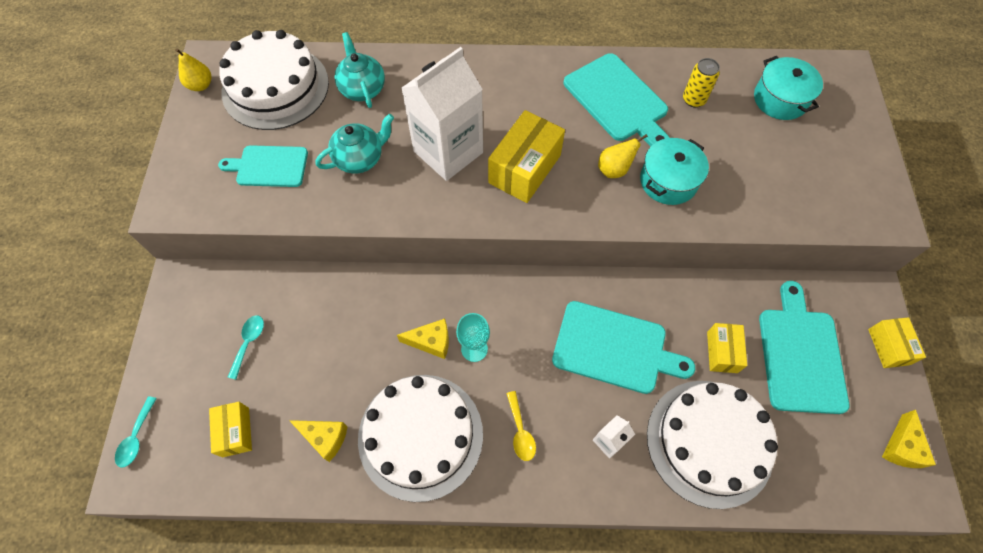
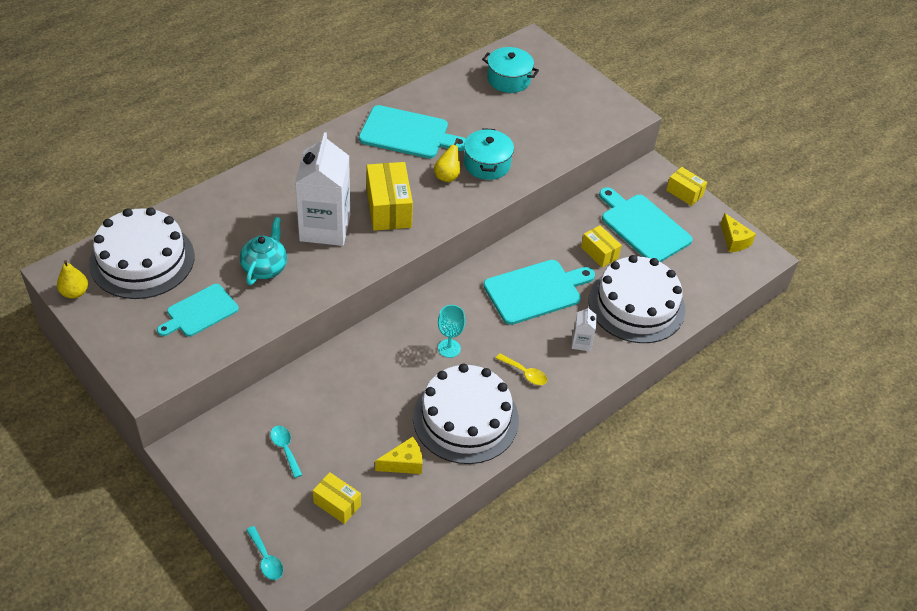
camera: 45 degrees left, 15 degrees down
turquoise teapot [335,32,385,108] -> none
yellow cheese [397,319,449,359] -> none
yellow can [683,58,720,107] -> none

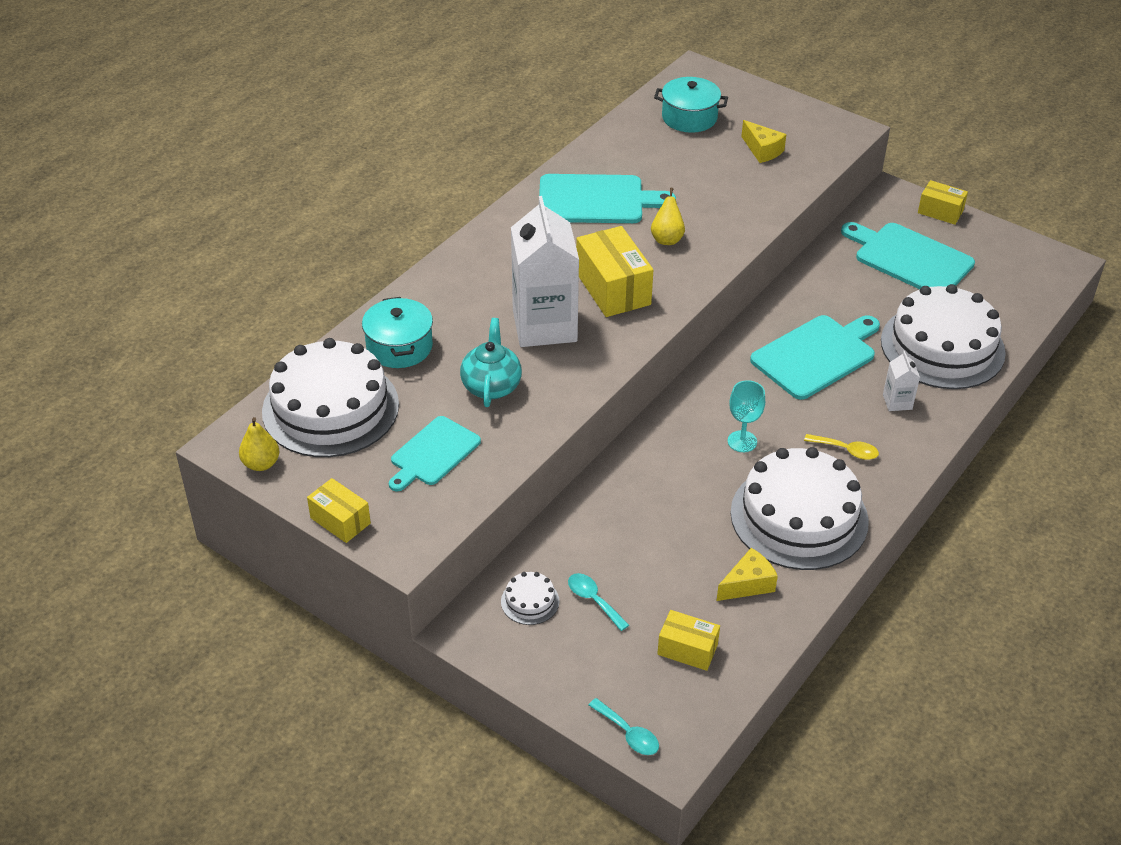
camera: 10 degrees left, 5 degrees down
turquoise pot [464,128,514,180] -> turquoise pot moved to [362,297,433,368]
yellow box [581,225,622,268] -> yellow box moved to [307,478,371,543]
yellow cheese [721,213,756,252] -> yellow cheese moved to [741,120,786,163]
none -> white cake [501,572,559,625]

